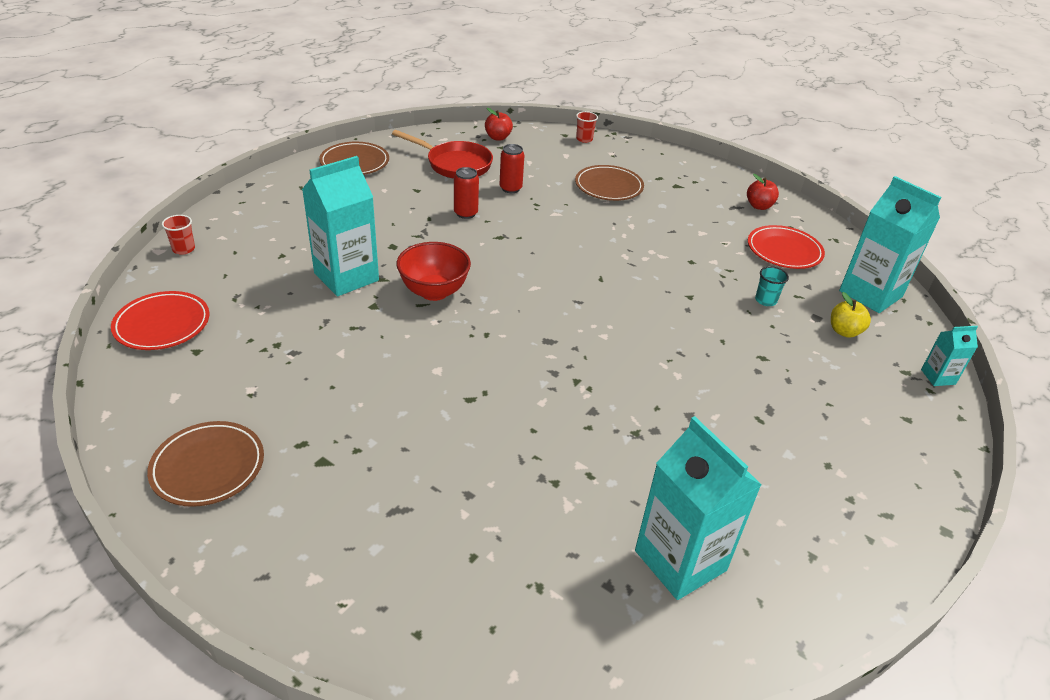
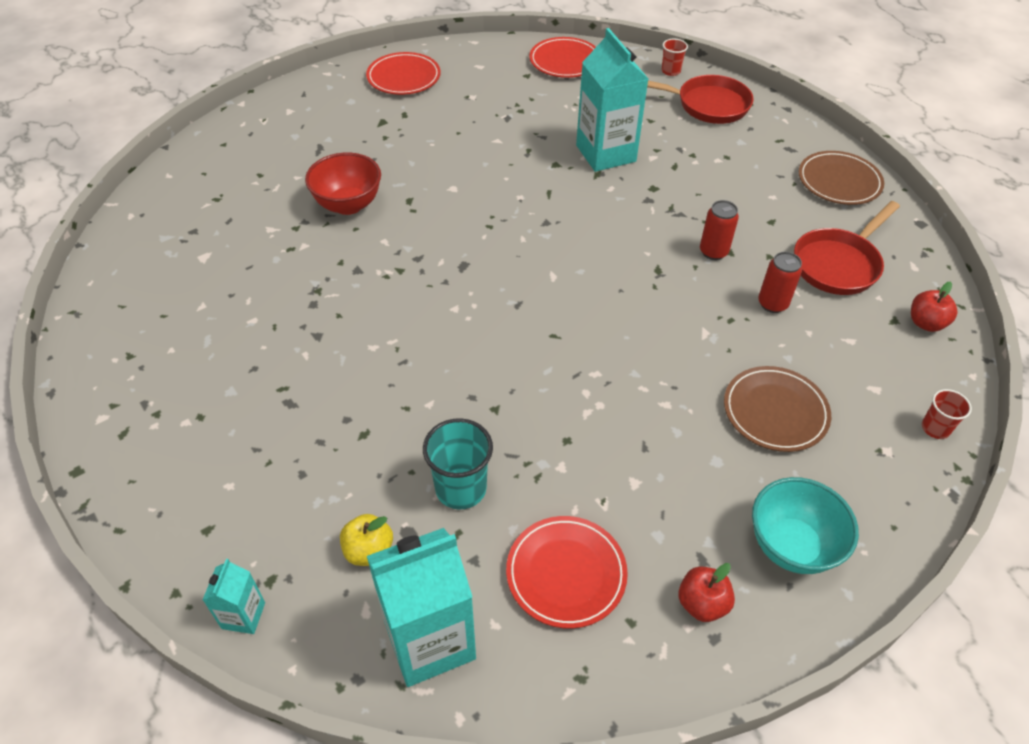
camera: 110 degrees right, 10 degrees up
brown plate [147,421,264,507] -> red plate [366,52,441,95]
red bowl [396,242,471,301] -> red bowl moved to [305,153,381,215]
turquoise carton [635,416,762,600] -> none
turquoise cup [755,266,789,306] -> turquoise cup [423,418,493,509], size x1.71
none -> red pan [647,75,754,124]
none -> turquoise bowl [752,477,859,574]

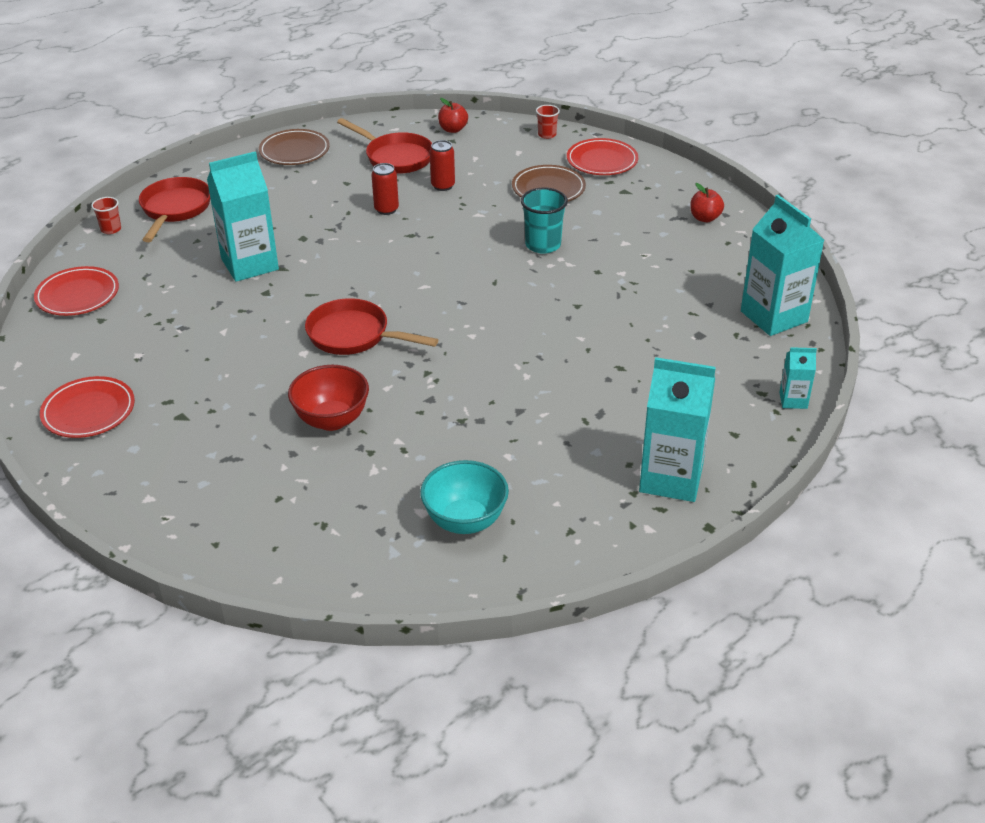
camera: 95 degrees left, 10 degrees down
yellow apple [340,514,393,566] -> none
turquoise cup [423,418,493,509] -> turquoise cup moved to [521,188,568,254]
red plate [506,516,628,629] -> red plate moved to [567,138,638,175]
turquoise bowl [752,477,859,574] -> turquoise bowl moved to [420,460,509,534]
none -> red pan [305,298,438,355]
none -> turquoise carton [639,357,716,502]

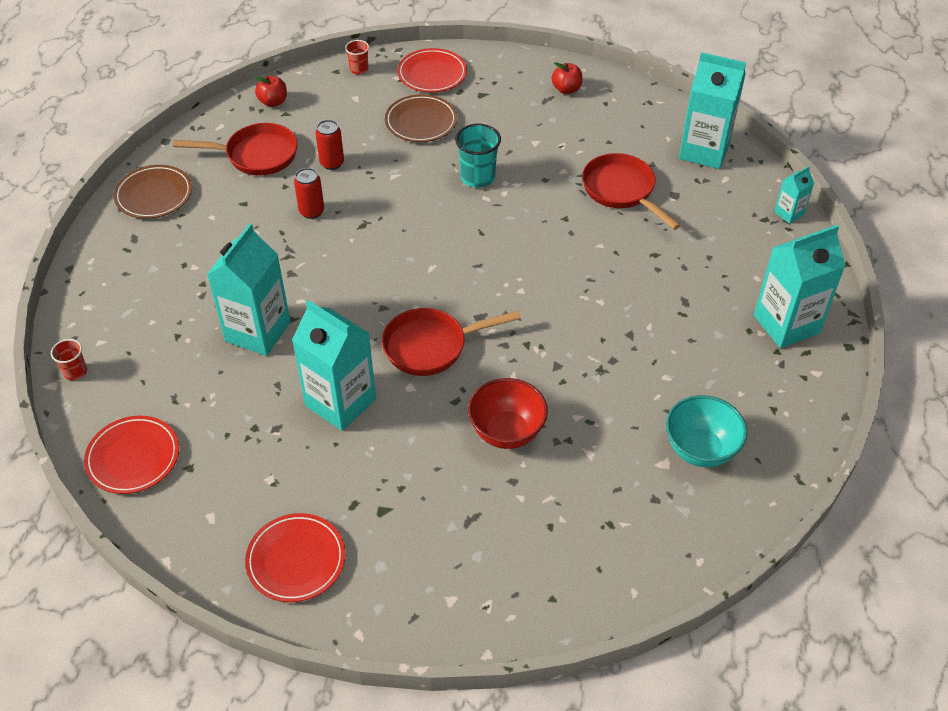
camera: 40 degrees left, 10 degrees up
red pan [139,177,210,242] -> red pan moved to [582,153,681,230]
none -> turquoise carton [292,300,376,431]

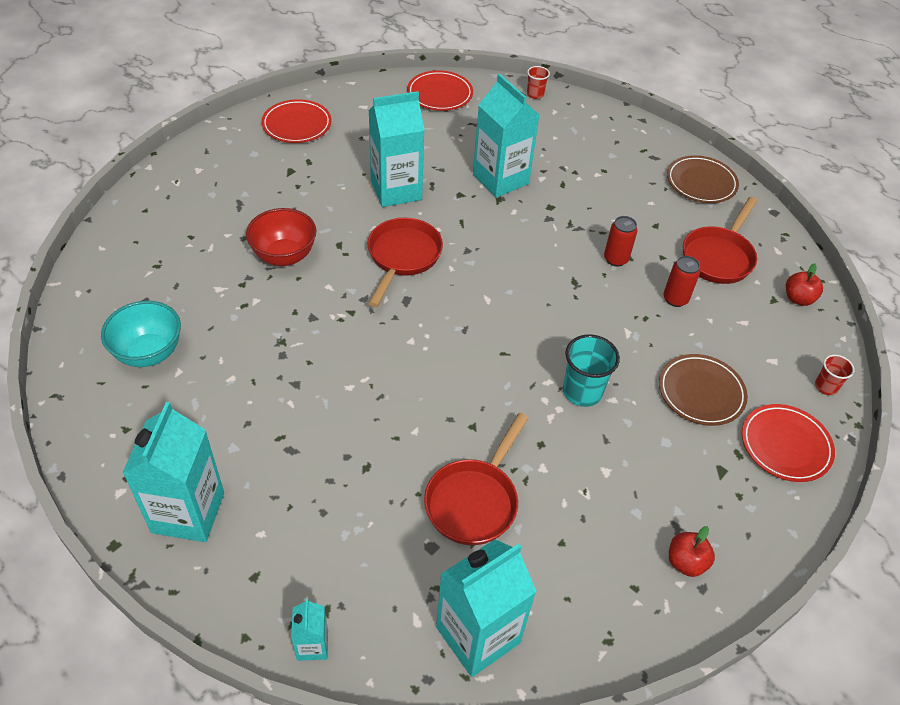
camera: 120 degrees right, 0 degrees up
red pan [582,153,681,230] -> red pan turned 120 degrees clockwise [424,413,529,545]

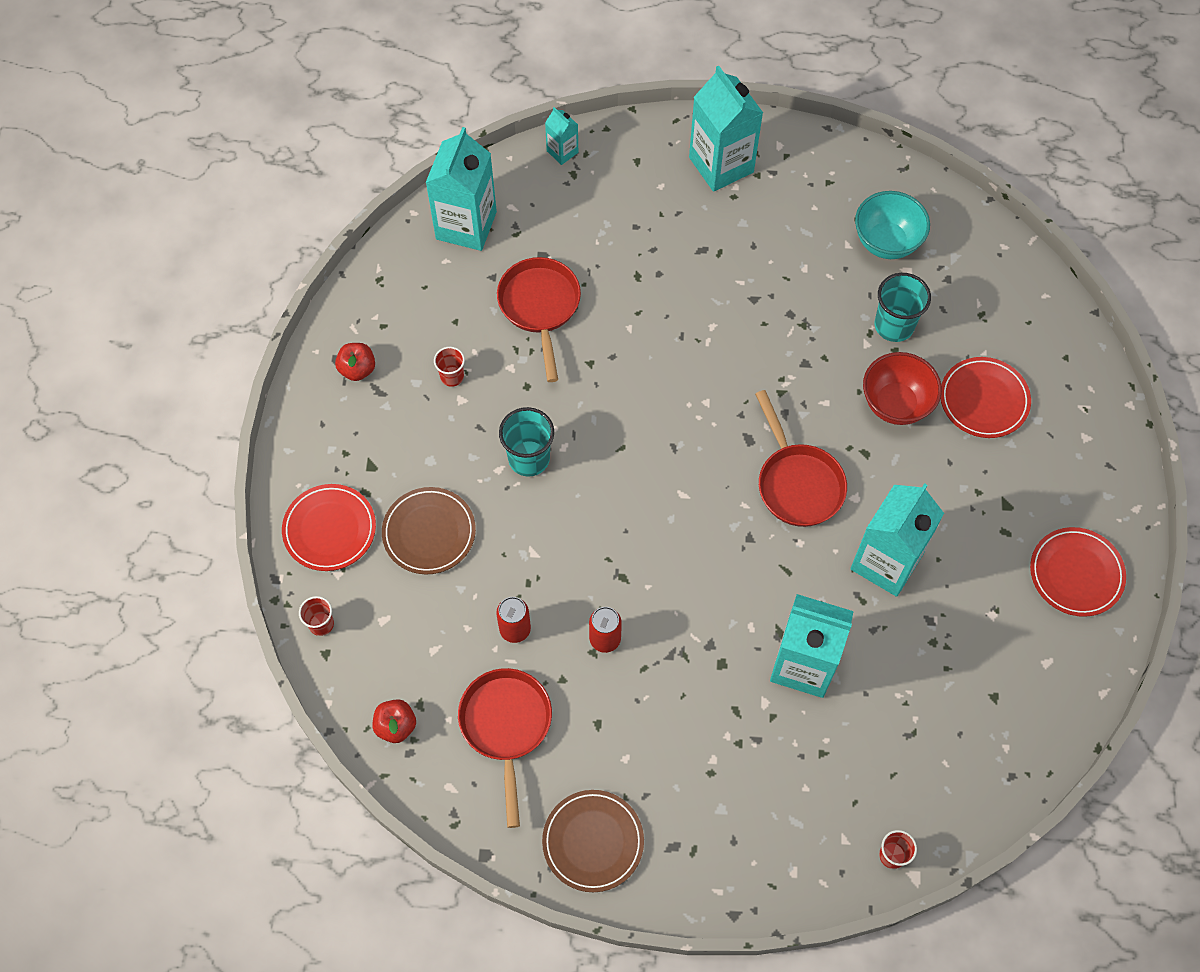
camera: 145 degrees right, 15 degrees up
red plate [407,70,473,111] -> red plate moved to [940,357,1031,438]
none -> red cup [434,347,465,387]
none -> turquoise cup [875,273,931,342]

